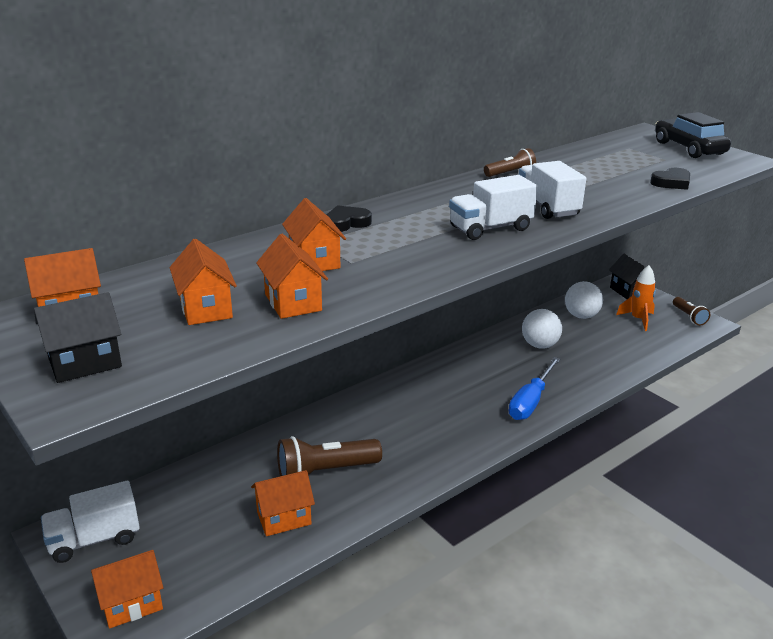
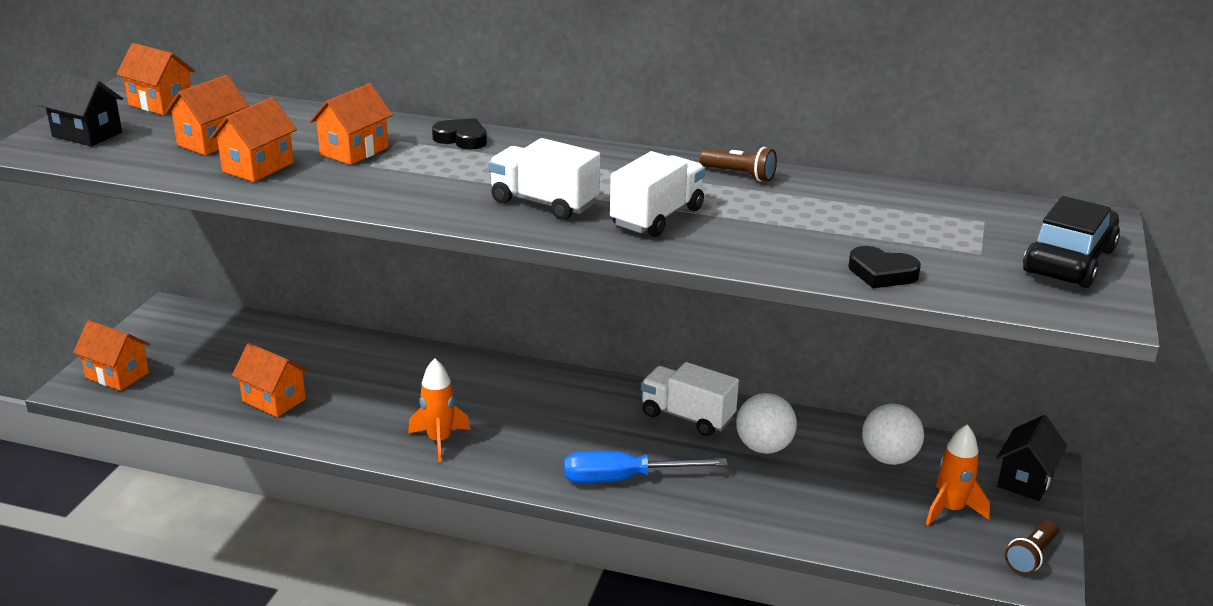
camera: 55 degrees right, 0 degrees up
white truck [41,481,140,563] -> white truck moved to [641,362,739,436]
brown flashlight [277,436,382,476] -> none
none -> orange rocket [408,358,470,463]

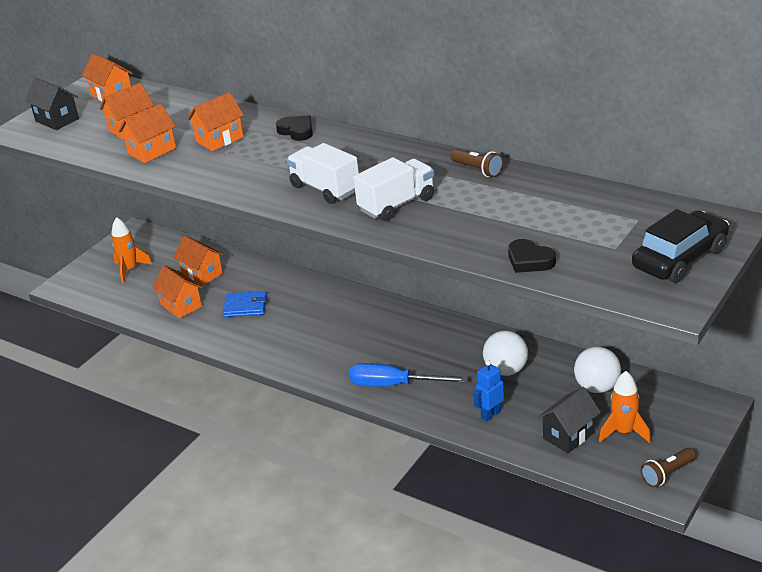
camera: 20 degrees right, 5 degrees up
orange house [73,320,150,391] -> orange house moved to [174,236,223,286]
orange rocket [408,358,470,463] -> orange rocket moved to [111,217,152,283]
white truck [641,362,739,436] -> none
black house [996,415,1067,501] -> black house moved to [537,387,601,453]
none -> blue wallet [223,291,267,317]
none -> blue robot [473,360,504,422]

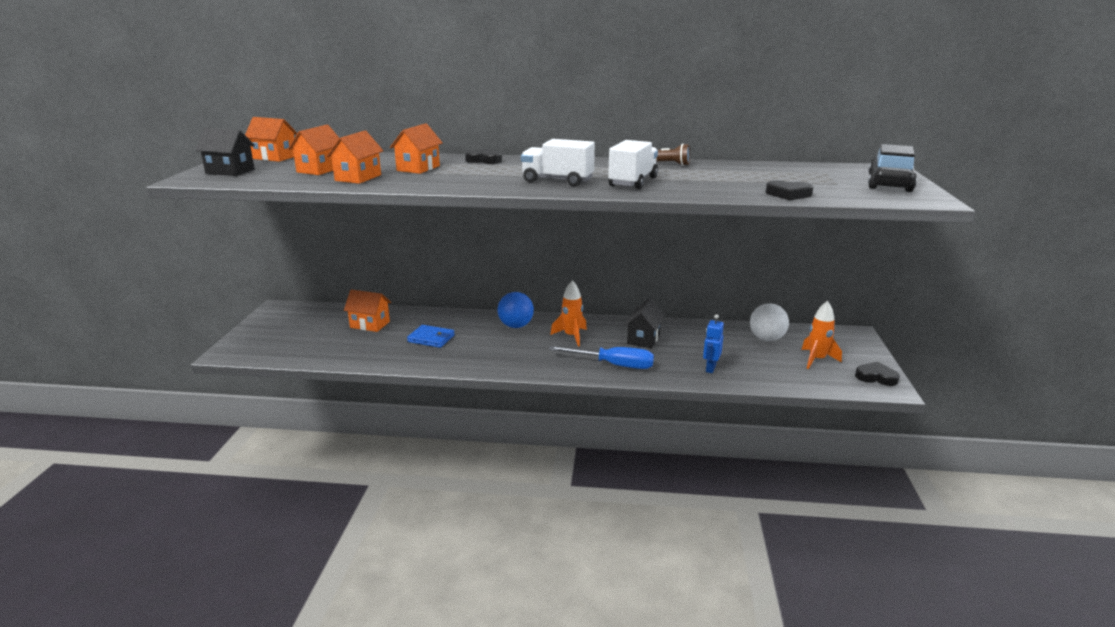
camera: 30 degrees left, 10 degrees down
orange rocket [111,217,152,283] -> orange rocket moved to [550,280,587,347]
orange house [152,265,202,319] -> none
blue wallet [223,291,267,317] -> blue wallet turned 45 degrees clockwise [407,325,455,348]
blue screwdriver [349,363,468,387] -> blue screwdriver turned 150 degrees counterclockwise [549,346,654,369]
white ball [483,330,528,376] -> none
black house [537,387,601,453] -> black house moved to [624,298,665,348]
brown flashlight [641,448,696,487] -> black heart [855,362,900,386]
none -> blue ball [498,292,534,328]

